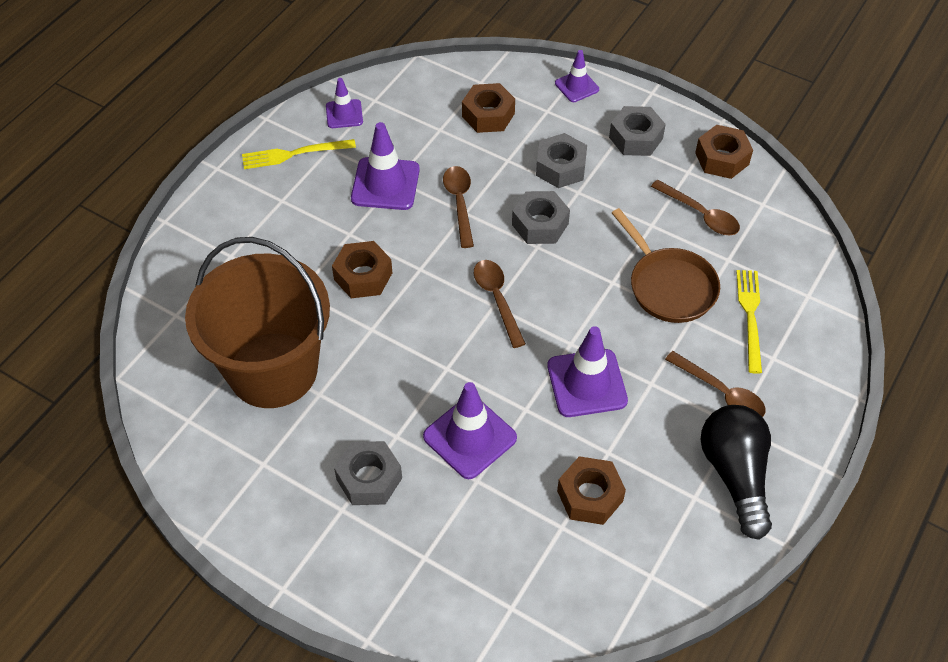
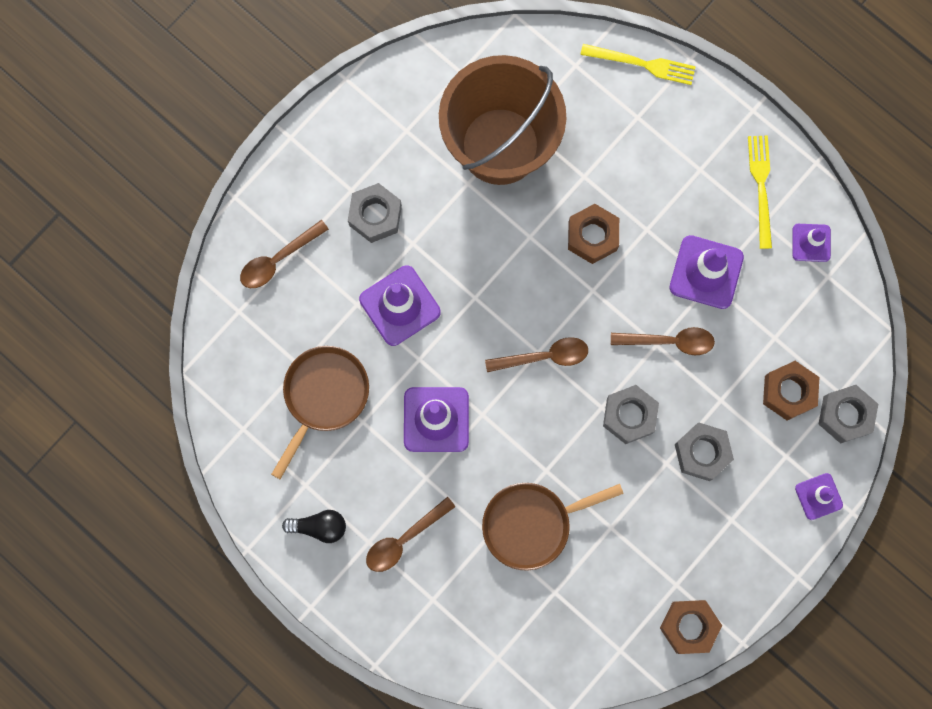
camera: 100 degrees right, 25 degrees up
brown nut [557,456,626,525] -> brown pan [271,346,369,479]
grey nut [609,106,666,156] -> grey nut moved to [819,385,878,444]
brown spoon [651,180,740,235] -> brown spoon moved to [240,220,329,288]
black light bulb [700,405,772,540] -> black light bulb [282,510,346,543], size x0.55
yellow fork [736,270,762,374] -> yellow fork moved to [580,44,696,85]

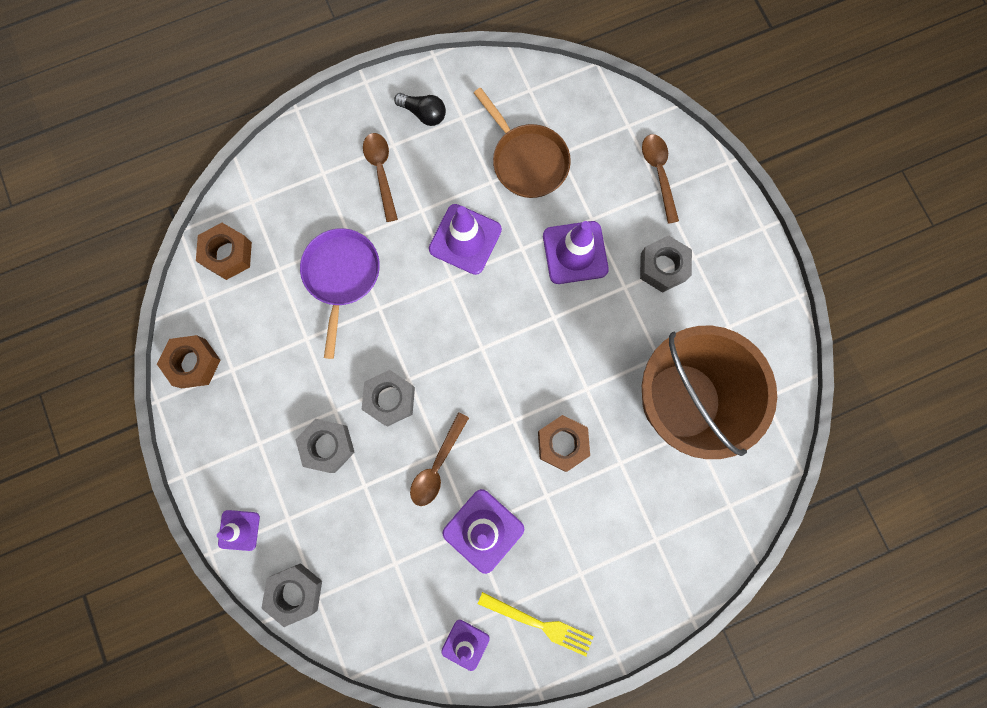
camera: 115 degrees right, 0 degrees up
black light bulb [282,510,346,543] -> black light bulb turned 90 degrees counterclockwise [394,93,446,126]
brown pan [482,483,624,571] -> purple pan [300,228,380,359]
brown spoon [485,337,588,372] -> none
yellow fork [580,44,696,85] -> none
brown nut [763,361,820,420] -> brown nut moved to [196,223,252,280]

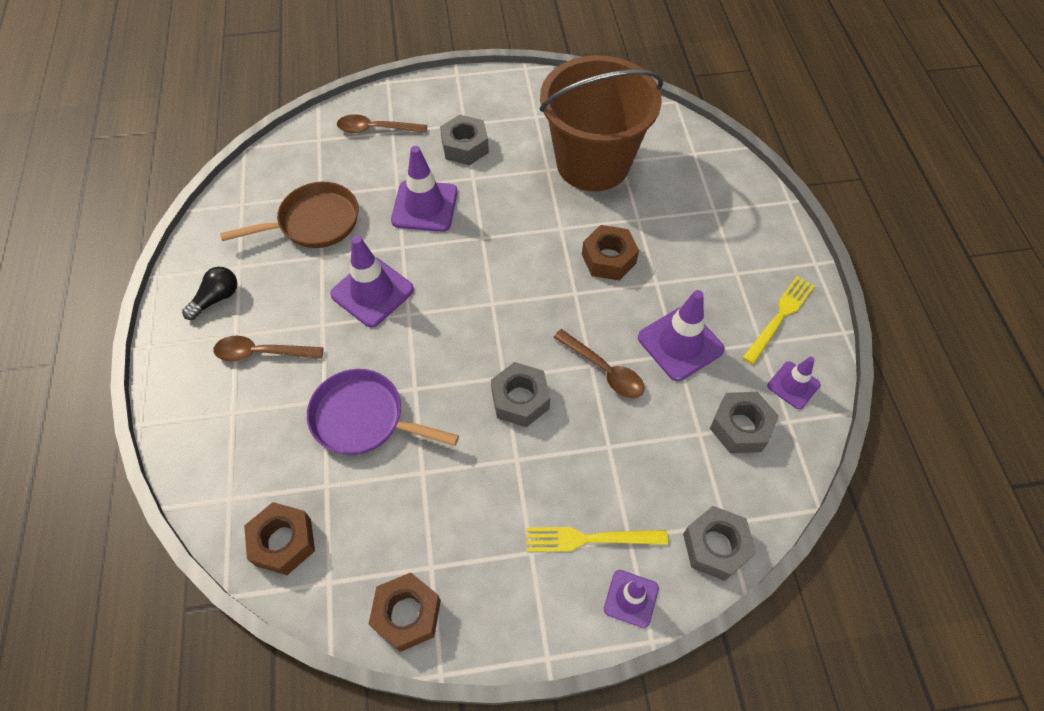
camera: 75 degrees left, 20 degrees down
grey nut [295,419,355,473] -> grey nut moved to [710,392,779,453]
none -> yellow fork [527,527,668,552]

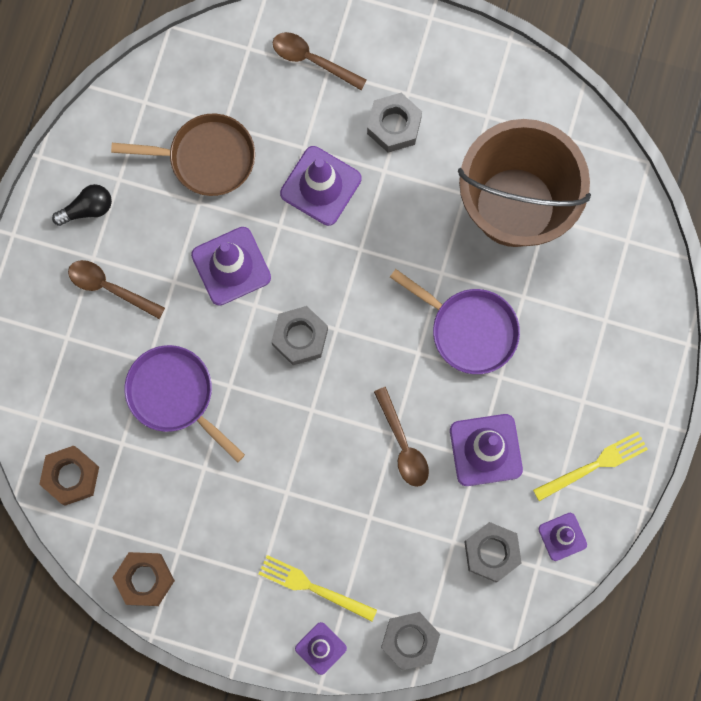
camera: 25 degrees right, 20 degrees up
grey nut [491,362,550,427] -> grey nut moved to [271,306,328,365]
brown nut [582,225,639,280] -> purple pan [390,269,520,374]

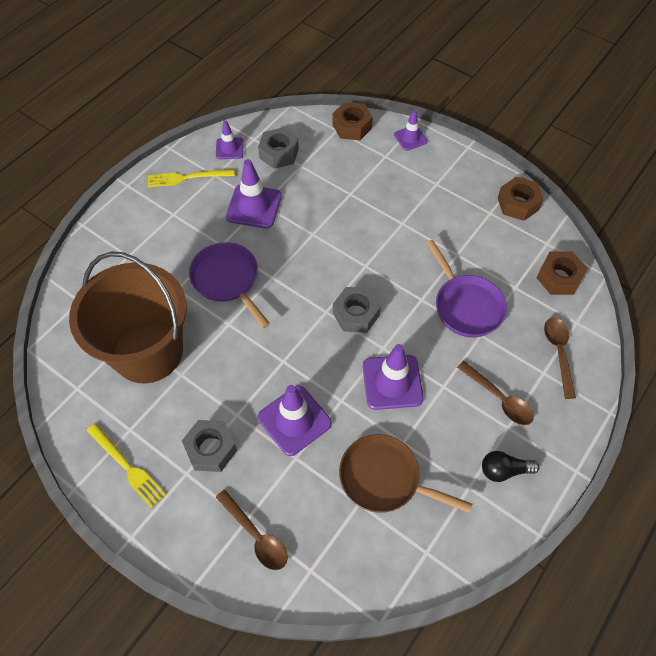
camera: 160 degrees left, 20 degrees down
yellow fork [258,555,377,622] -> yellow fork moved to [87,423,166,508]
brown spoon [374,387,429,487] -> brown spoon moved to [544,318,576,399]
grey nut [381,612,440,670] -> brown nut [333,102,373,140]

